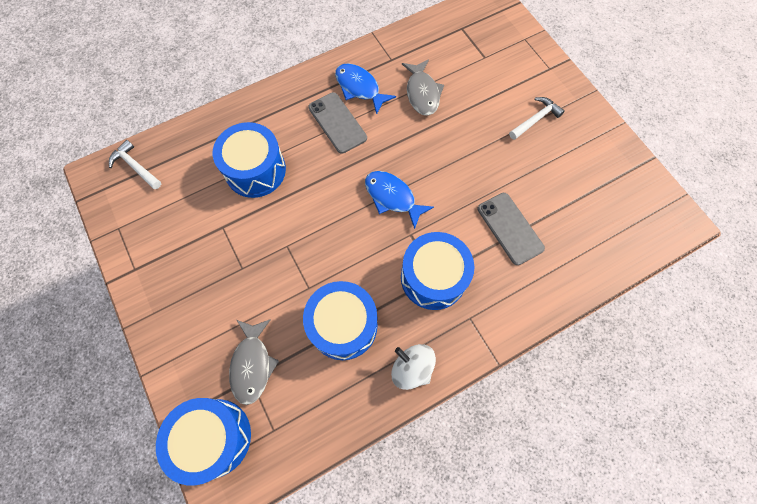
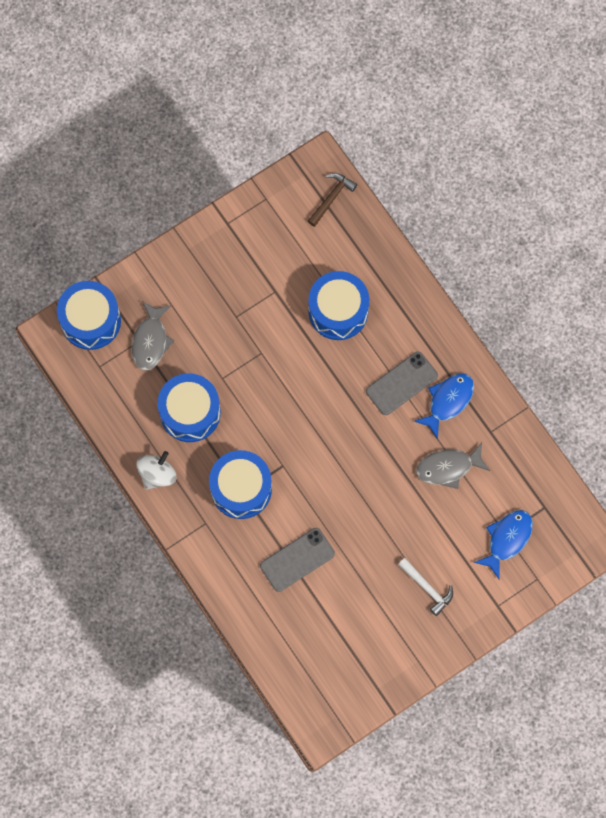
camera: 85 degrees right, 5 degrees up
white hammer [109,140,161,189] -> brown hammer [308,173,357,227]
grey fish [229,319,279,405] -> grey fish turned 75 degrees counterclockwise [131,301,174,371]
blue fish [365,171,434,229] -> blue fish moved to [474,510,533,580]

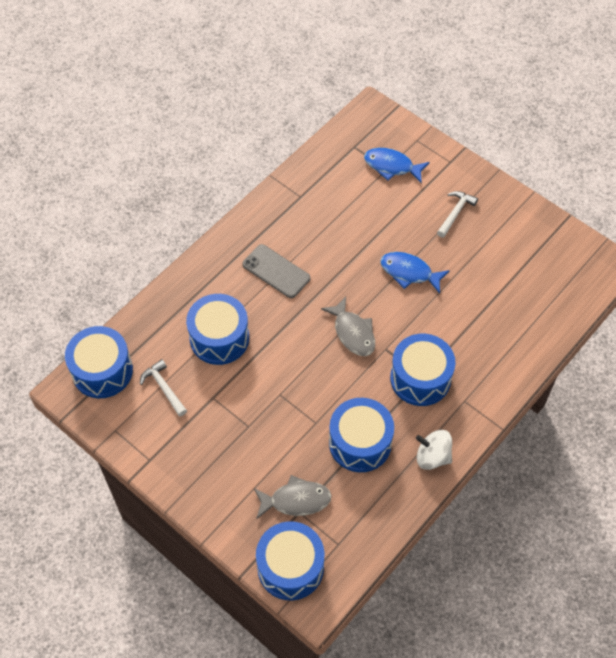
camera: 105 degrees left, 15 degrees down
grey phone [260,528,335,592] -> none
brown hammer [308,173,357,227] -> blue drum [65,326,133,398]
blue fish [414,373,474,439] -> blue fish moved to [380,252,450,294]
grey fish [416,443,490,489] -> grey fish moved to [321,297,375,356]
none -> white hammer [140,359,187,416]

